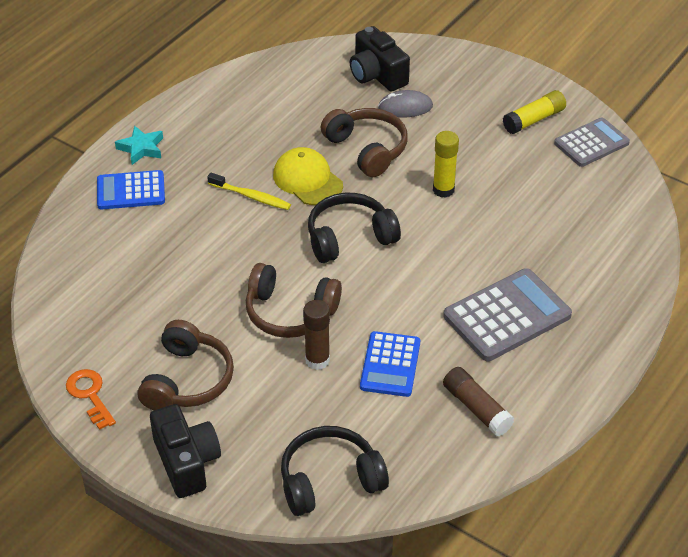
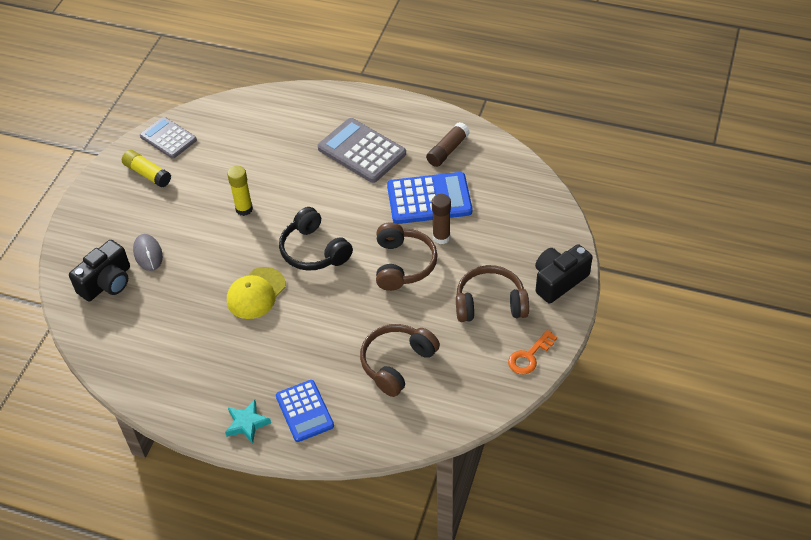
camera: 105 degrees left, 5 degrees up
yellow toothbrush [207,173,291,210] -> none
black headphones [281,426,389,516] -> none
brown headphones [320,108,408,177] -> brown headphones moved to [360,324,440,397]
blue calculator [360,331,420,397] -> blue calculator [387,172,472,224], size x1.51

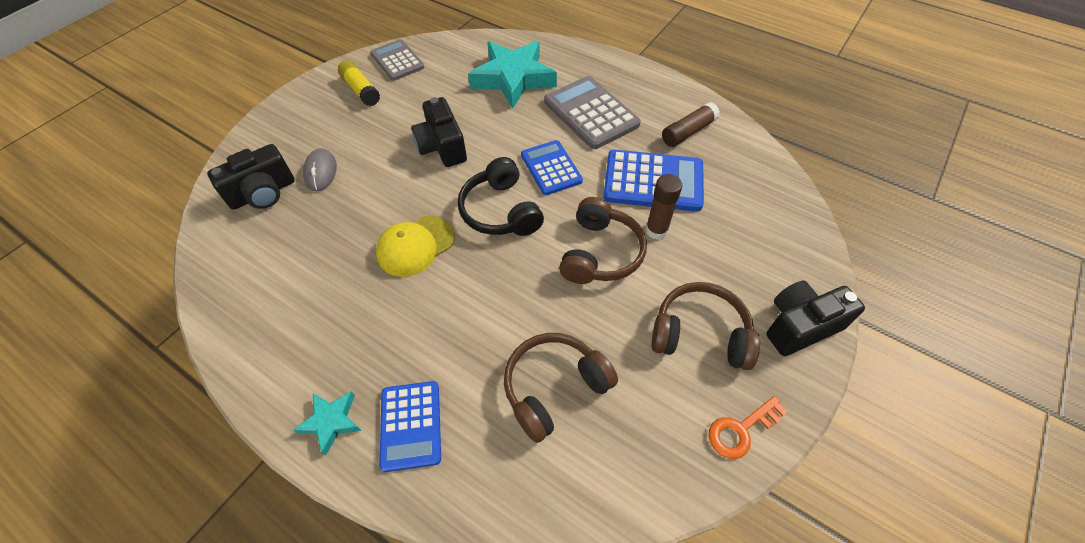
camera: 15 degrees right, 5 degrees up
yellow glue stick [227,166,253,216] -> black camera [411,97,467,167]
none -> turquoise star [468,41,557,109]
none -> blue calculator [521,140,583,195]

